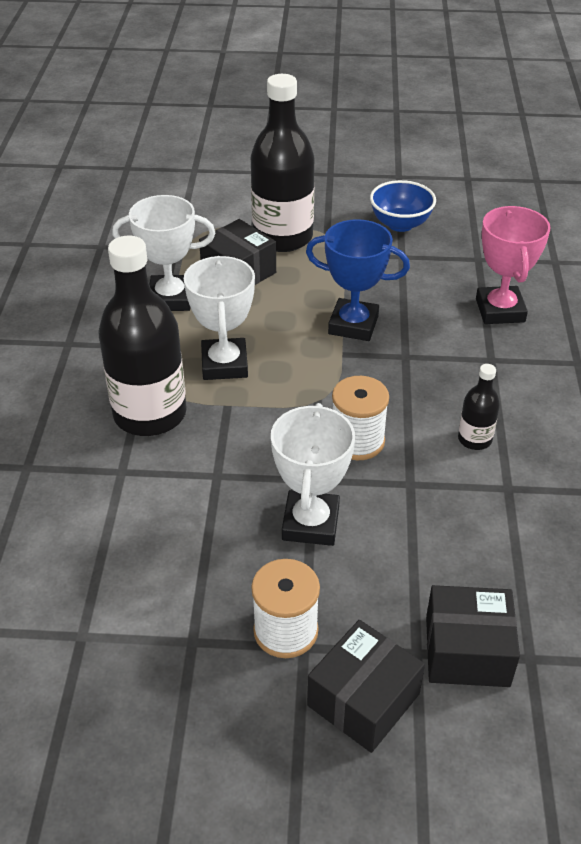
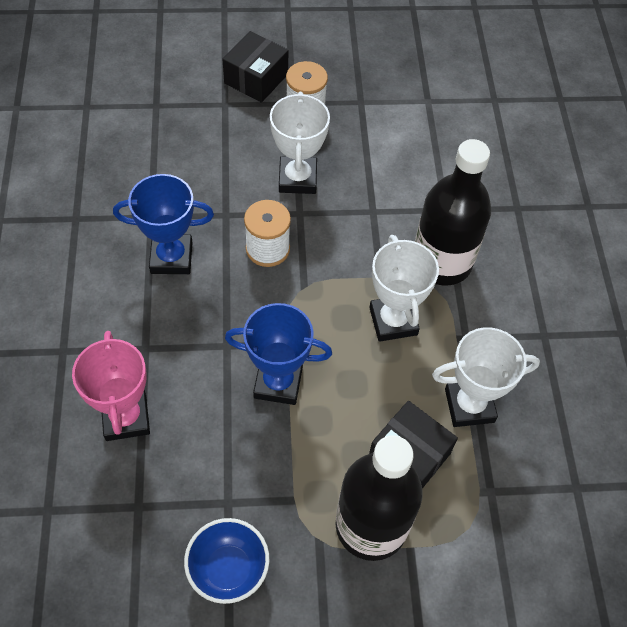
camera: 170 degrees right, 15 degrees up
black box [426,585,520,687] -> none
black bottle [458,364,500,450] -> blue trophy [113,174,214,274]

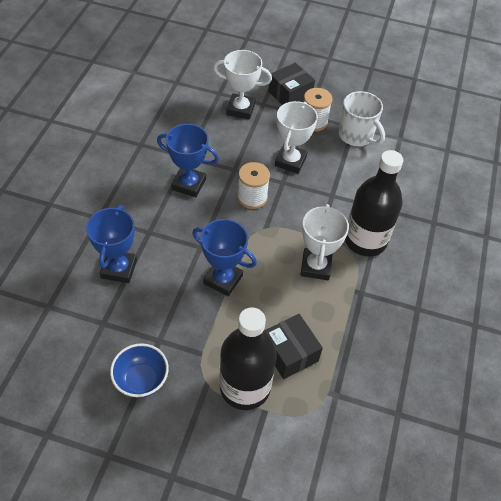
camera: 20 degrees right, 5 degrees down
pink trophy [72,331,150,441] -> blue trophy [86,205,137,283]
white trophy [432,327,540,427] -> white trophy moved to [213,50,272,120]
none -> white mug [339,91,385,146]

